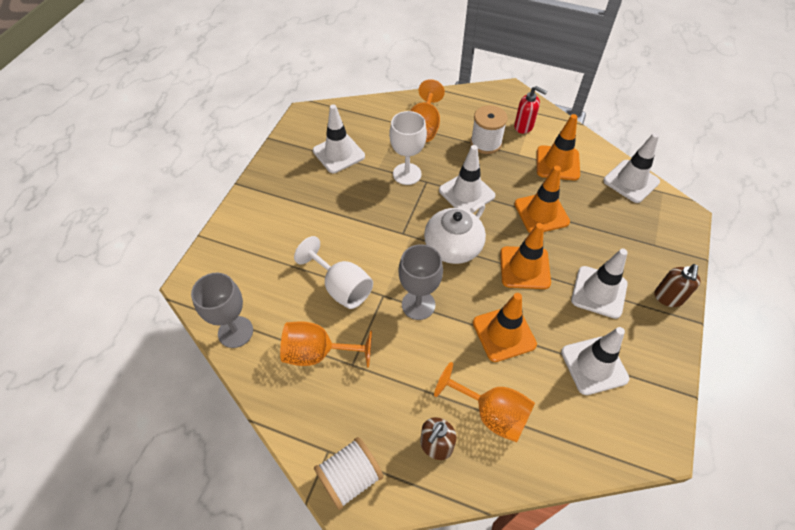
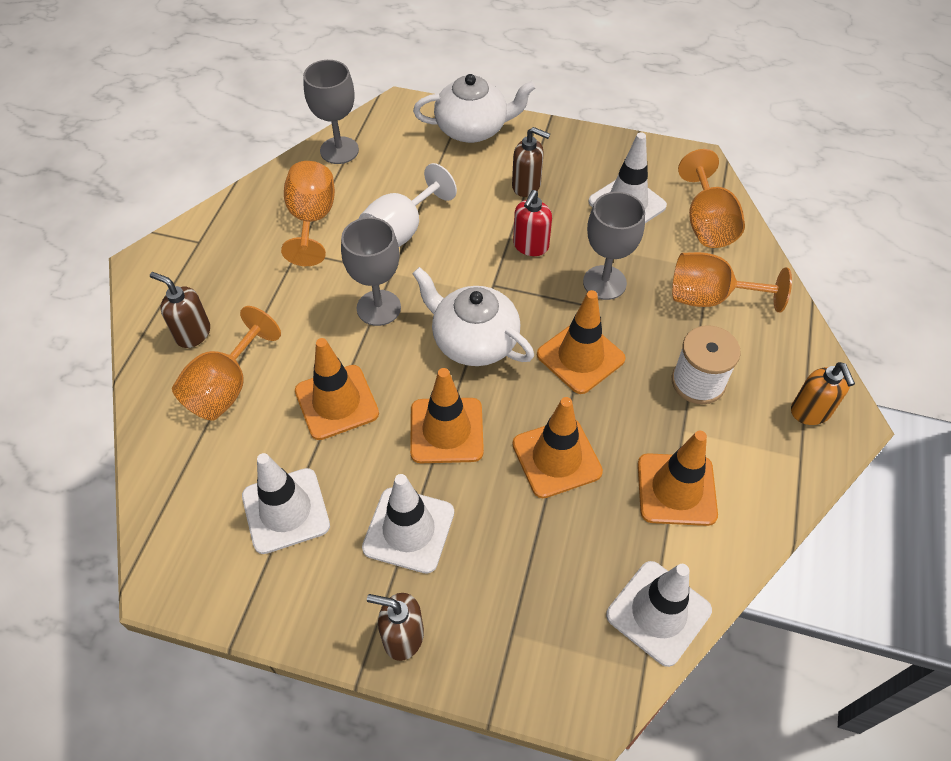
camera: 85 degrees right, 0 degrees up
white spool [314,437,383,510] -> none
white goblet [389,111,427,185] -> grey goblet [583,192,645,300]
white traffic cone [439,145,495,213] -> orange traffic cone [537,290,626,394]
red soap dispenser [514,86,547,134] -> red soap dispenser moved to [513,190,552,256]
none -> white teapot [413,74,536,143]
none -> brown soap dispenser [512,127,550,197]
none -> orange goblet [678,149,745,248]
none -> orange soap dispenser [791,362,855,425]

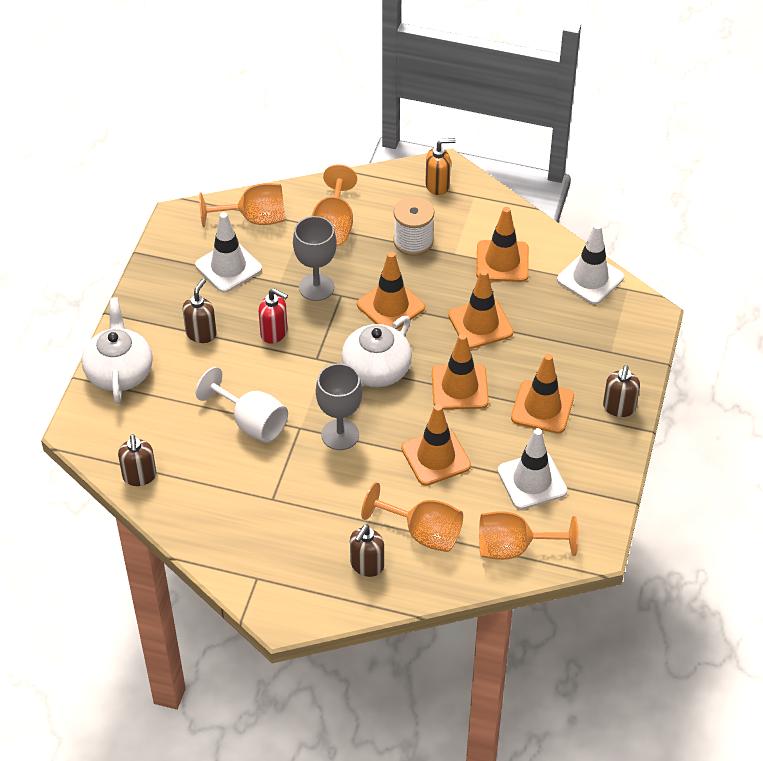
camera: 90 degrees left, 5 degrees down
orange goblet [281,161,335,266] -> orange goblet moved to [479,511,578,560]
grey goblet [303,60,359,164] -> brown soap dispenser [118,434,156,486]
white traffic cone [362,474,454,574] -> orange traffic cone [511,354,574,434]

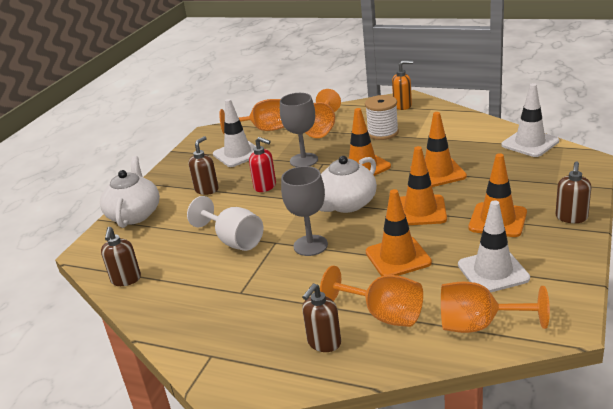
camera: 10 degrees right, 20 degrees down
orange traffic cone [476,207,529,282] -> none

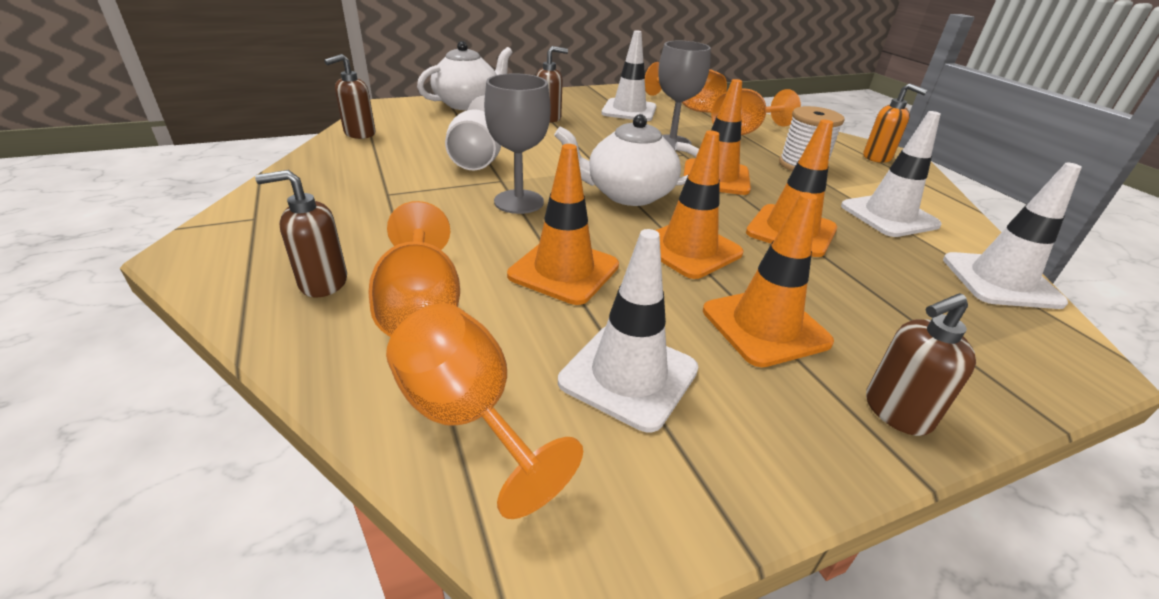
camera: 40 degrees right, 5 degrees up
red soap dispenser [249,137,276,192] -> none
none -> white traffic cone [841,111,942,237]

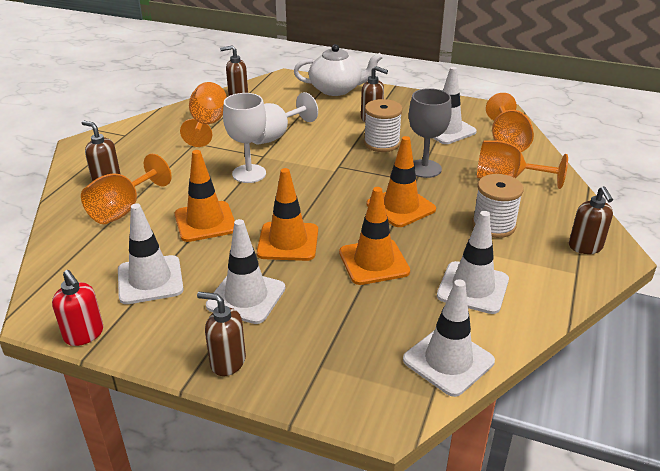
camera: 45 degrees right, 0 degrees up
orange goblet [386,303,583,519] -> orange goblet moved to [180,82,227,147]
grey goblet [484,73,551,214] -> white goblet [223,93,266,183]
white teapot [554,114,699,206] -> none
orange traffic cone [703,192,834,367] -> white traffic cone [206,219,285,324]
orange soap dispenser [864,83,928,163] -> brown soap dispenser [569,186,613,254]
none -> red soap dispenser [52,270,103,346]
none -> white spool [364,99,403,152]

